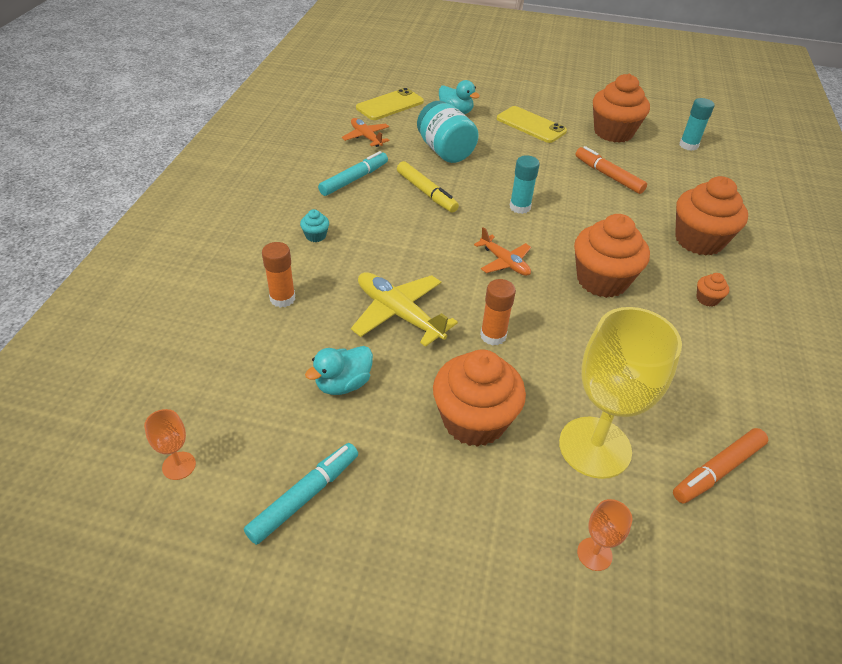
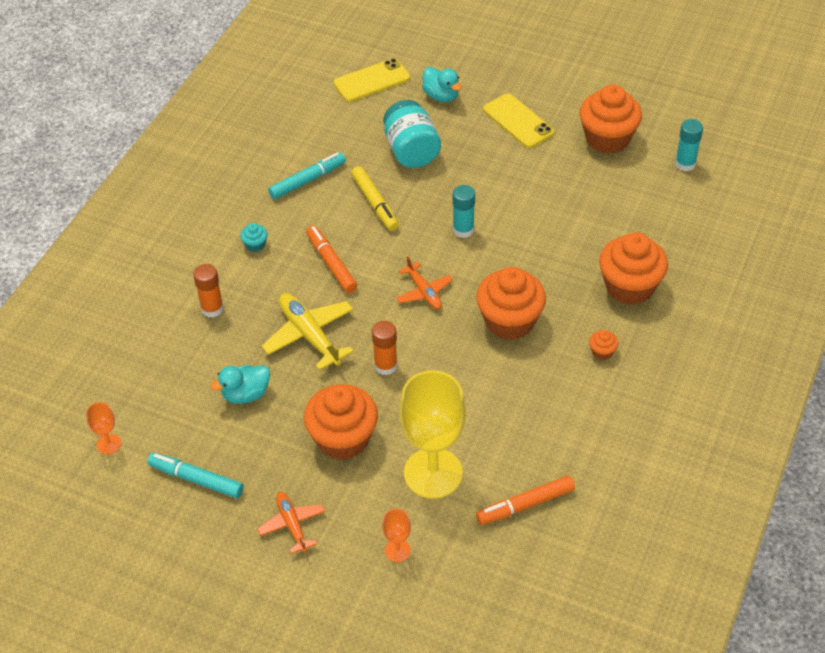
camera: 15 degrees right, 5 degrees up
turquoise marker [244,443,358,545] -> turquoise marker turned 120 degrees counterclockwise [147,453,243,498]
orange plane [342,118,390,147] -> orange plane moved to [257,492,325,554]
orange marker [575,146,647,194] -> orange marker moved to [306,226,357,293]

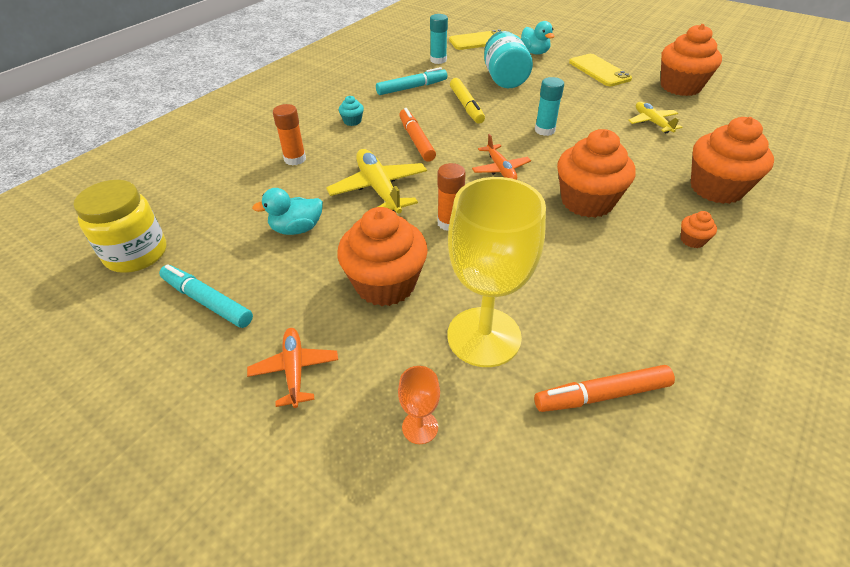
camera: 10 degrees right, 5 degrees down
orange goblet [86,402,121,455] -> yellow jar [73,180,167,273]
turquoise glue stick [675,119,703,171] -> turquoise glue stick moved to [430,14,448,64]
none -> yellow plane [628,102,682,133]

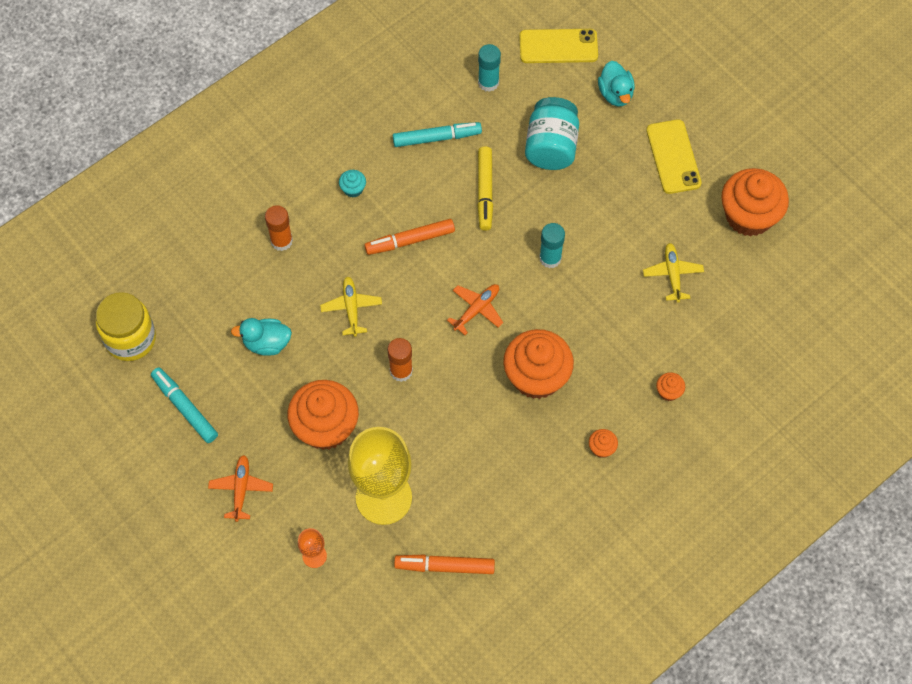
camera: 15 degrees right, 20 degrees up
yellow plane [326,149,427,214] -> yellow plane [320,276,382,337], size x0.62
orange marker [399,108,436,162] -> orange marker turned 105 degrees counterclockwise [364,219,455,255]
orange plane [472,134,531,180] -> orange plane turned 135 degrees counterclockwise [447,284,503,335]
orange cupcake [691,117,774,204] -> orange cupcake [656,372,685,401], size x0.42

